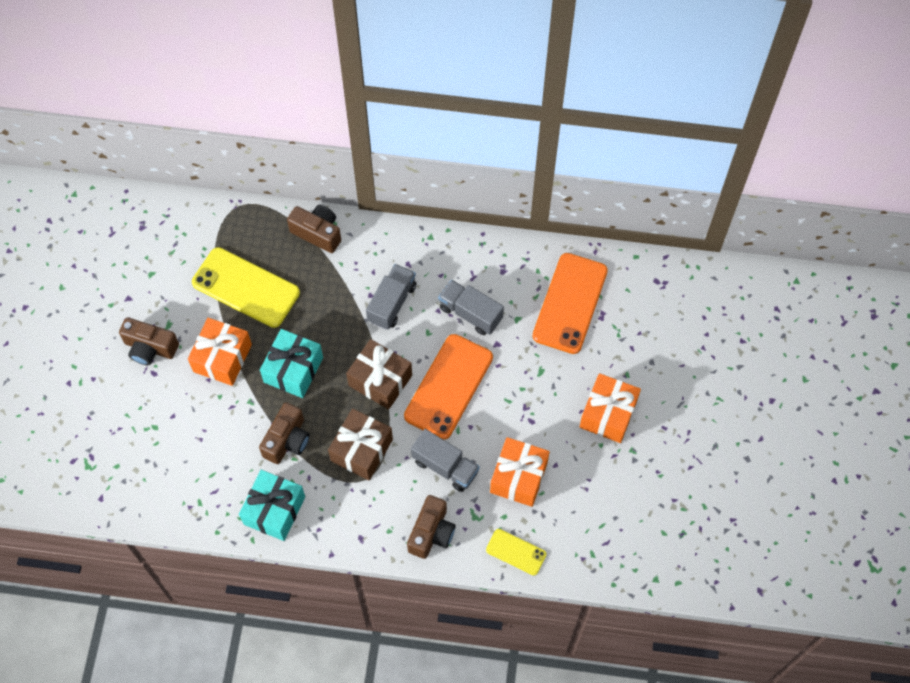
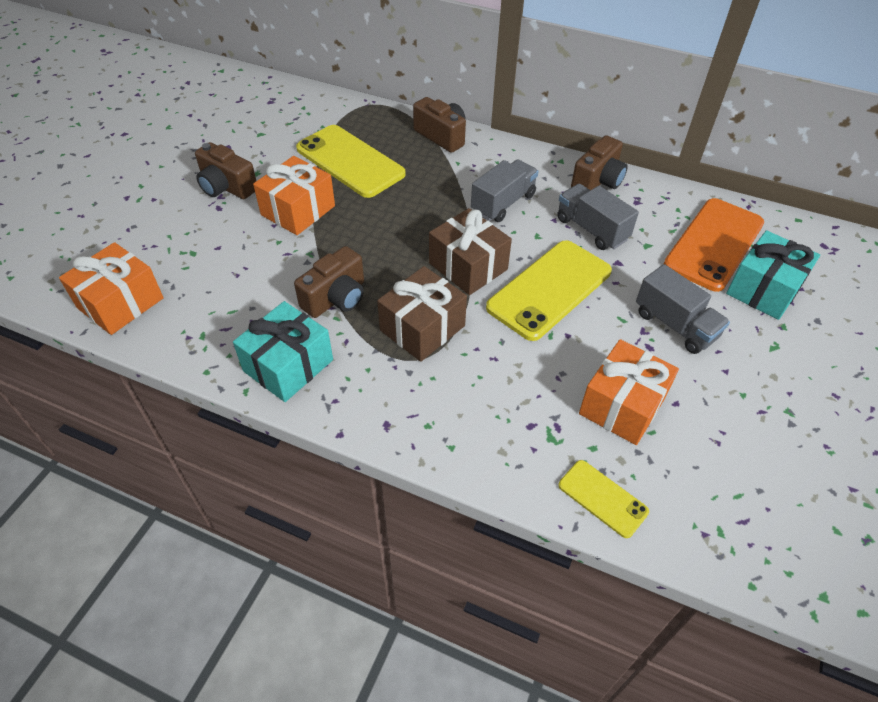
camera: 15 degrees right, 15 degrees down
turquoise gift [260,329,323,398] -> turquoise gift moved to [726,230,820,320]
orange phone [404,334,493,440] -> yellow phone [486,240,612,341]
brown camera [407,495,456,559] -> brown camera moved to [571,135,628,190]
grey truck [411,429,480,492] -> grey truck moved to [636,264,730,354]
orange gift [580,373,641,443] -> orange gift moved to [59,242,164,335]

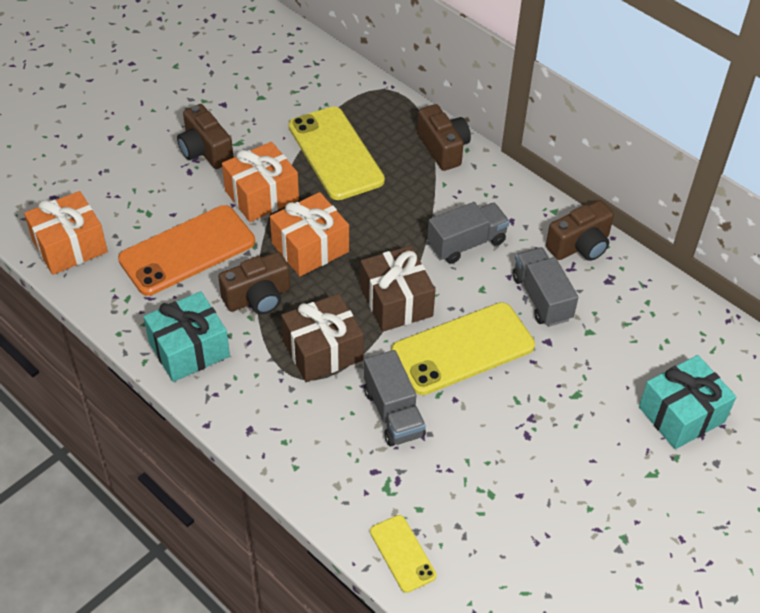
camera: 20 degrees right, 0 degrees up
orange gift [579,339,679,445] -> orange gift moved to [270,192,349,277]
grey truck [636,264,730,354] -> grey truck moved to [364,350,426,446]
orange phone [664,198,764,292] -> orange phone moved to [118,205,255,296]

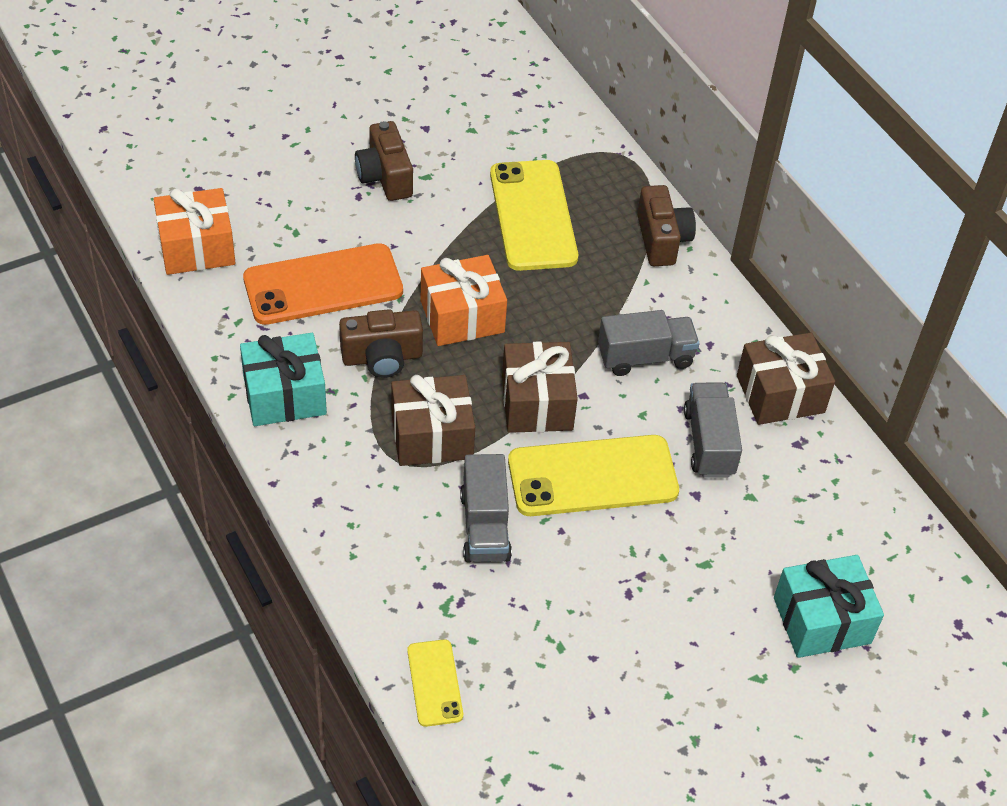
camera: 15 degrees right, 0 degrees up
orange gift [222,142,299,222] -> none
brown camera [546,200,614,261] -> brown gift [737,332,835,425]

